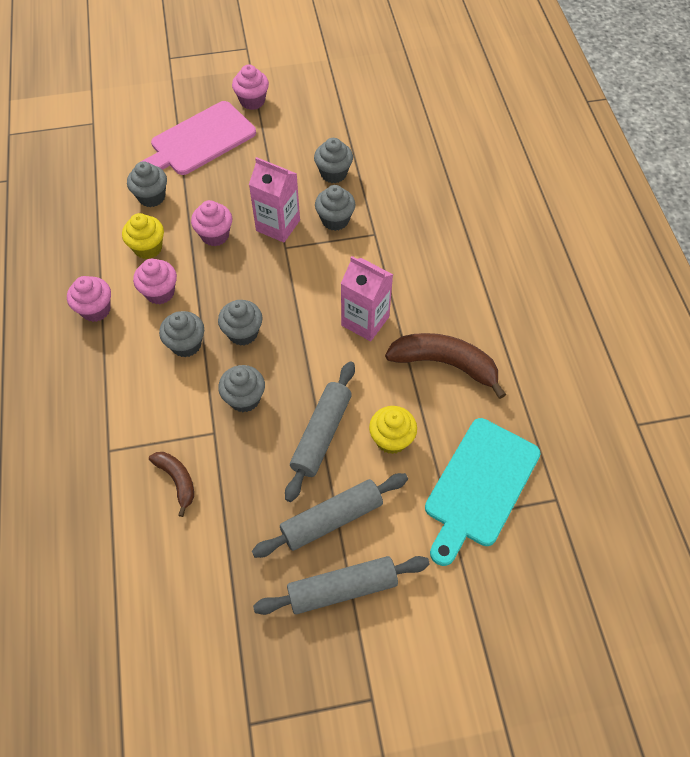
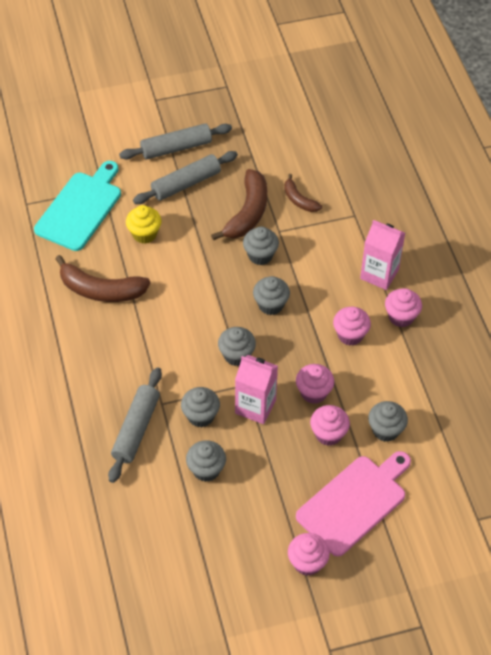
camera: 175 degrees right, 5 degrees down
yellow cupcake [122,213,164,259] -> none
grey cupcake [159,311,204,357] -> grey cupcake moved to [218,327,256,366]
grey rolling pin [285,361,355,502] -> grey rolling pin moved to [108,367,162,483]
pink carton [341,256,393,341] -> pink carton moved to [360,220,405,290]
none -> brown banana [211,169,267,241]
none -> pink cupcake [310,405,350,446]

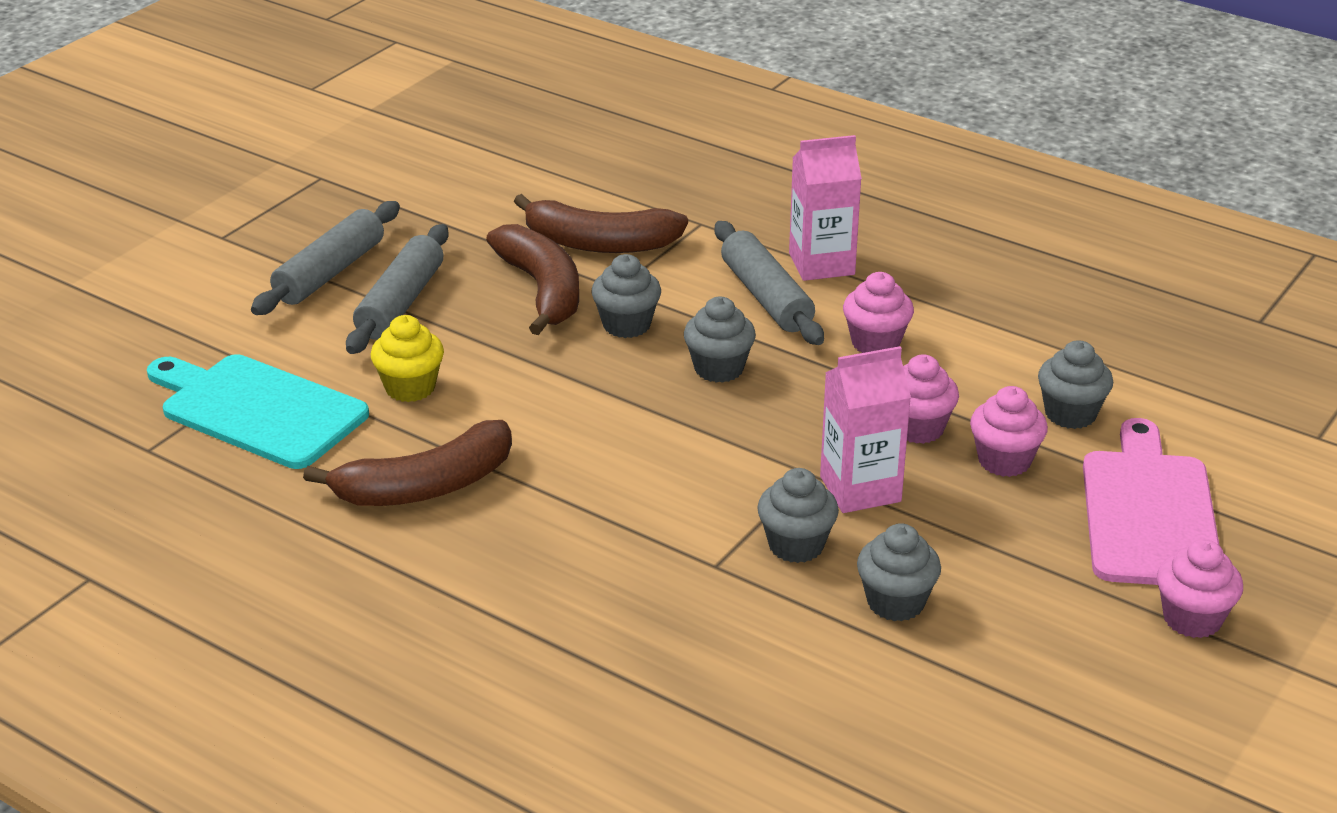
camera: 40 degrees left, 20 degrees down
turquoise cutting board [34,161,121,251] -> turquoise cutting board turned 45 degrees counterclockwise [147,354,369,469]
grey rolling pin [108,367,162,483] -> grey rolling pin moved to [715,221,824,345]
grey cupcake [218,327,256,366] -> none
brown banana [284,174,322,212] -> brown banana [514,194,688,253], size x1.77
pink cupcake [385,288,422,327] -> none

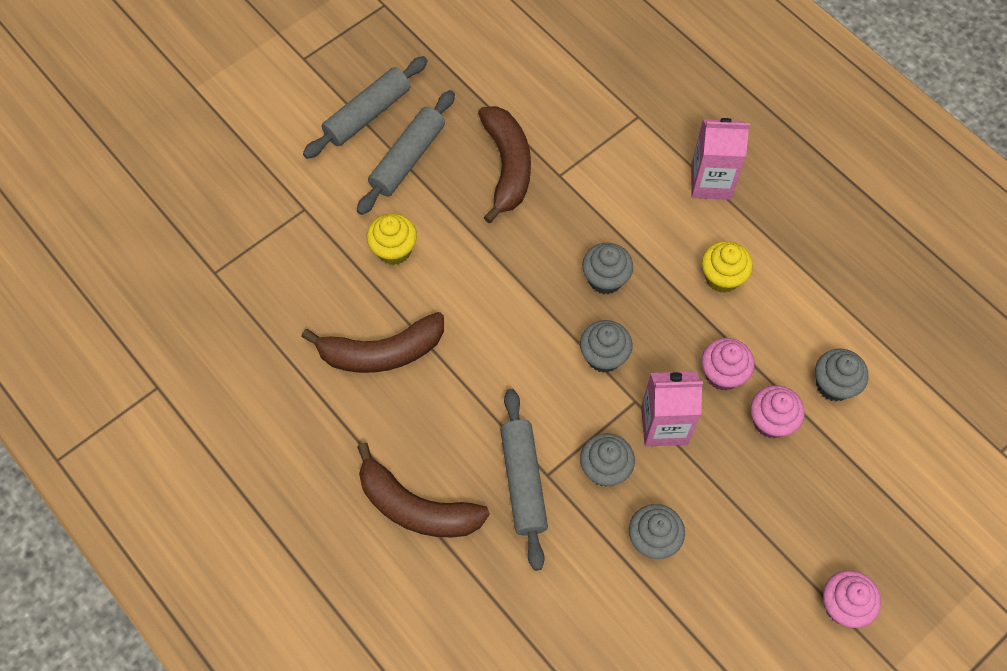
camera: 15 degrees right, 30 degrees up
turquoise cutting board [147,354,369,469] -> none
brown banana [514,194,688,253] -> brown banana moved to [357,442,490,538]
grey cupcake [591,254,661,338] -> grey cupcake moved to [580,320,632,373]
grey rolling pin [715,221,824,345] -> grey rolling pin moved to [500,389,548,571]
pink cupcake [843,272,914,353] -> yellow cupcake [702,241,753,293]
pink cutting board [1083,418,1220,585] -> none

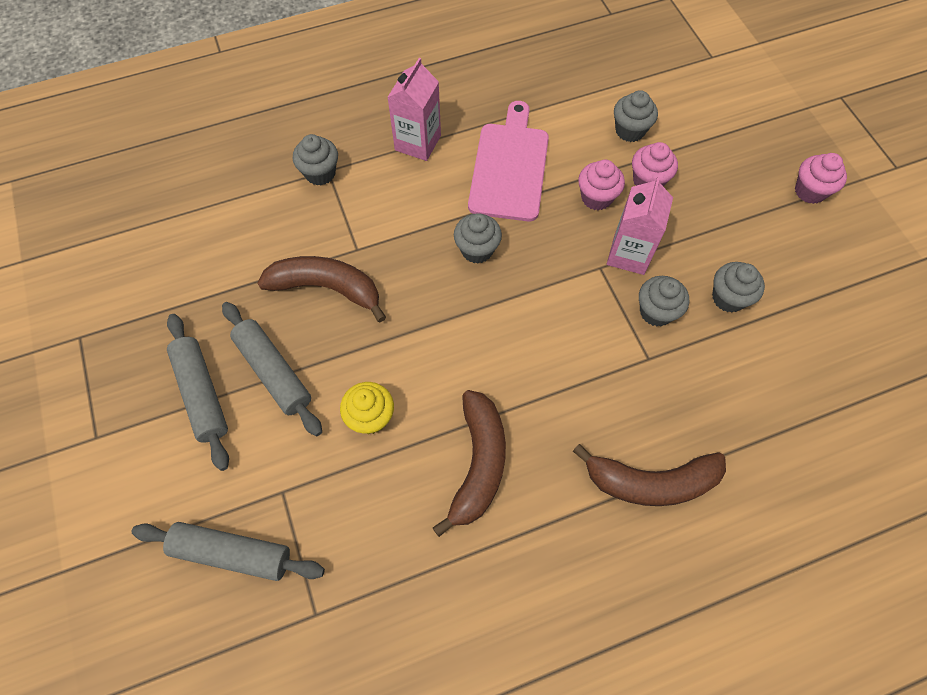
camera: 70 degrees left, 0 degrees up
brown banana [357,442,490,538] -> brown banana turned 45 degrees clockwise [573,444,726,506]
grey rolling pin [500,389,548,571] -> grey rolling pin moved to [132,522,325,581]
grey cupcake [580,320,632,373] -> grey cupcake moved to [293,134,338,185]
yellow cupcake [702,241,753,293] -> pink cutting board [468,101,549,221]

